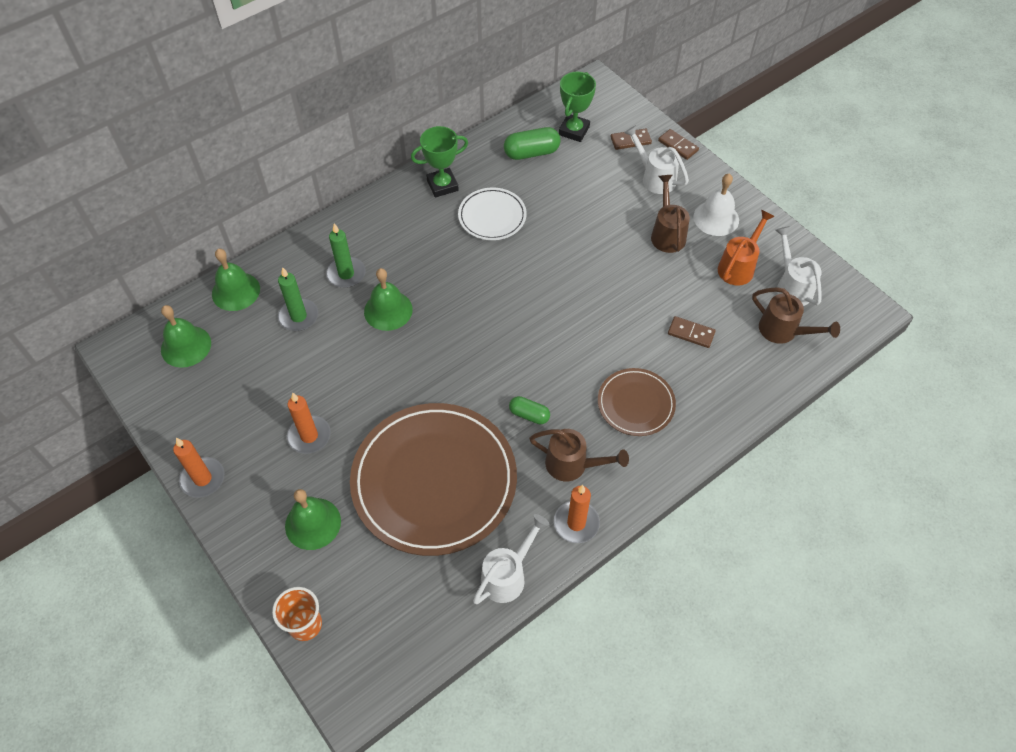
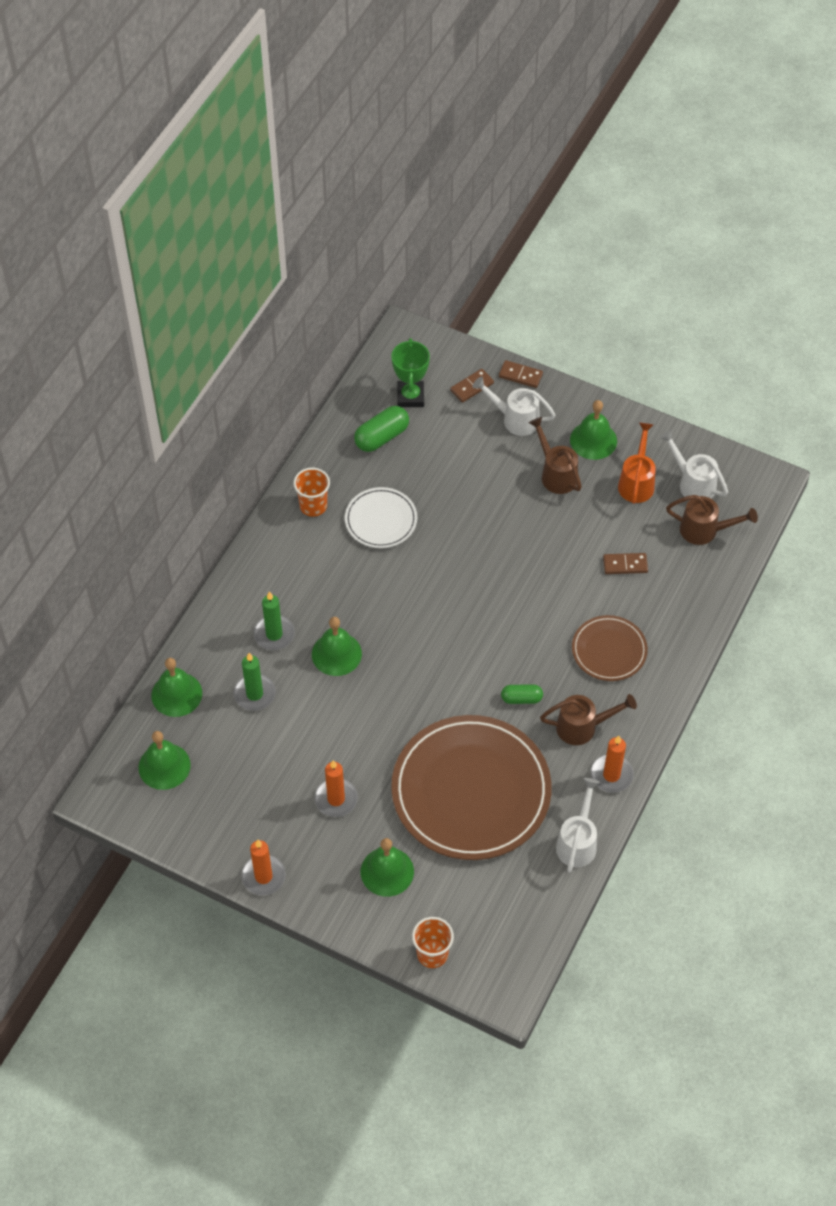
camera: 25 degrees left, 0 degrees up
green trophy [411,126,468,197] -> orange cup [293,468,330,517]
white bell [693,174,739,236] -> green bell [570,400,617,460]

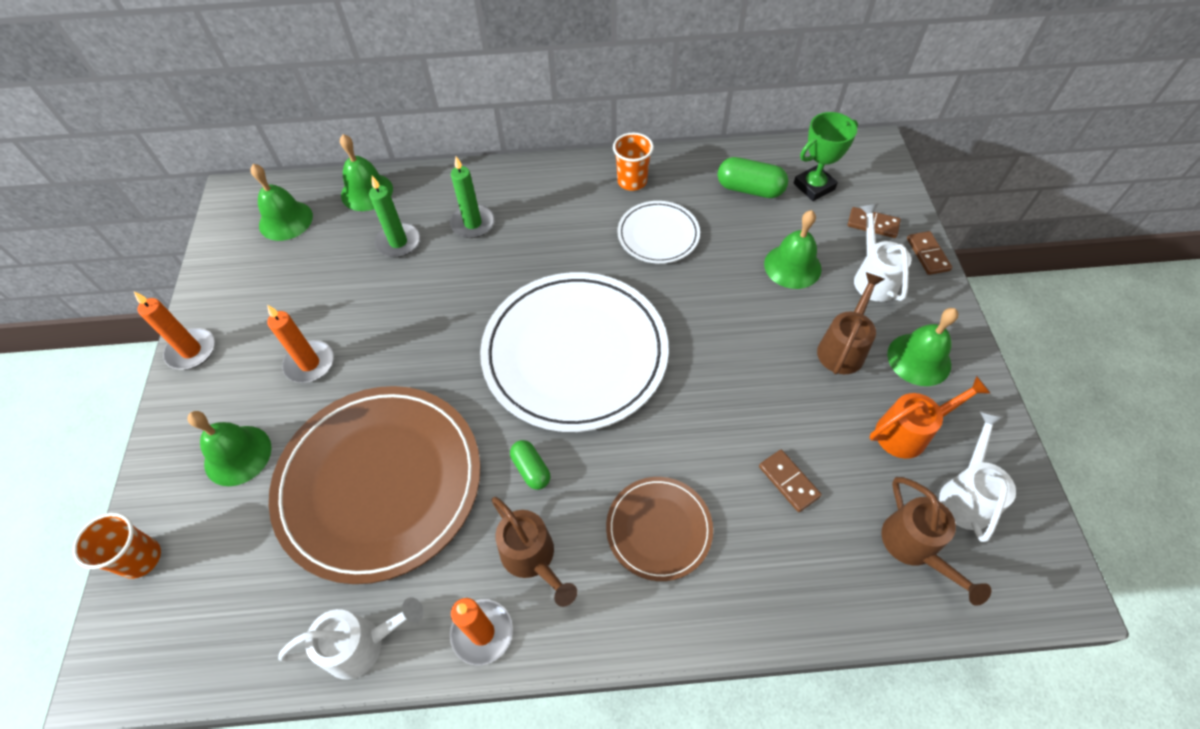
camera: 60 degrees right, 0 degrees up
green bell [312,617,362,676] -> green bell moved to [764,210,822,289]
none -> white plate [480,272,669,432]

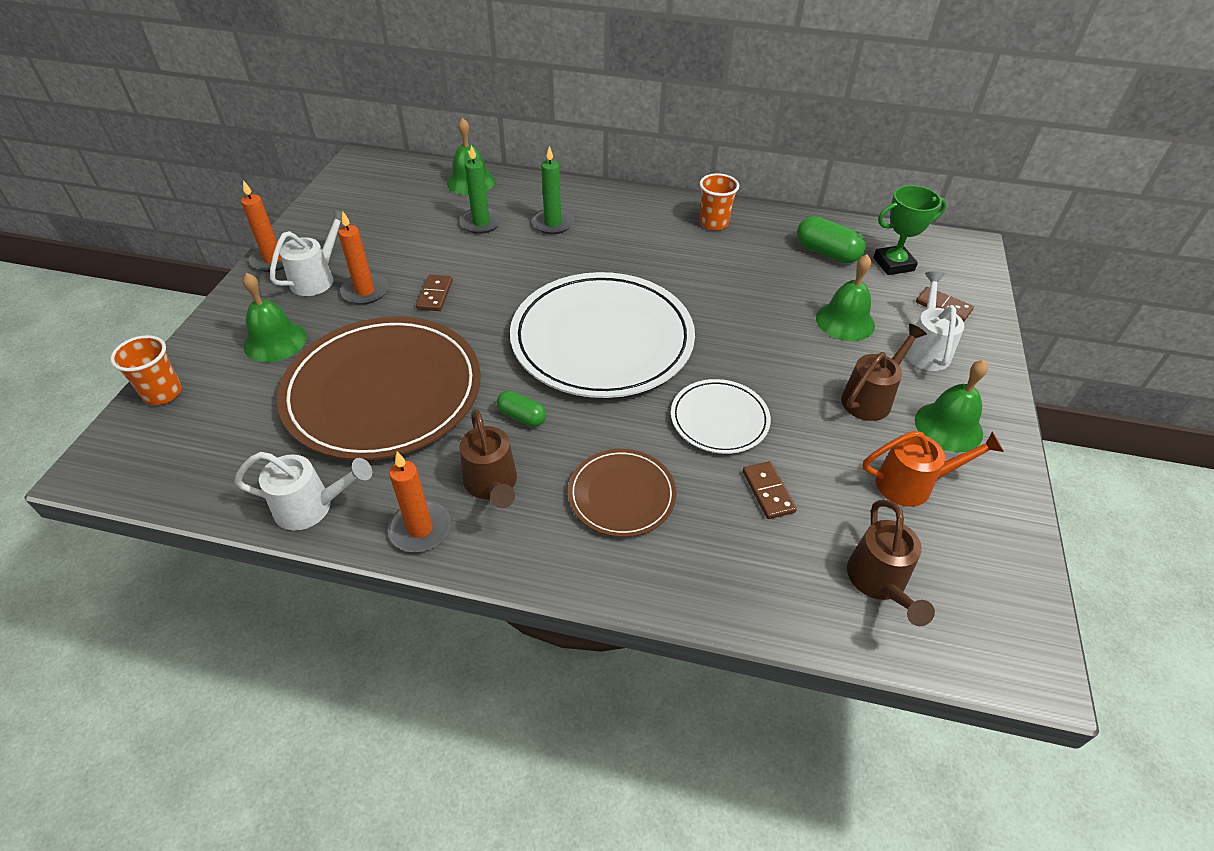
camera: 15 degrees right, 10 degrees down
green bell [250,164,313,241] -> none
green capsule [510,440,550,490] -> green capsule turned 45 degrees counterclockwise [496,391,546,427]
white plate [617,201,700,264] -> white plate moved to [671,379,771,454]
brown domino [907,231,952,275] -> brown domino moved to [416,274,453,311]
white watering can [939,411,1016,542] -> white watering can moved to [270,208,349,296]

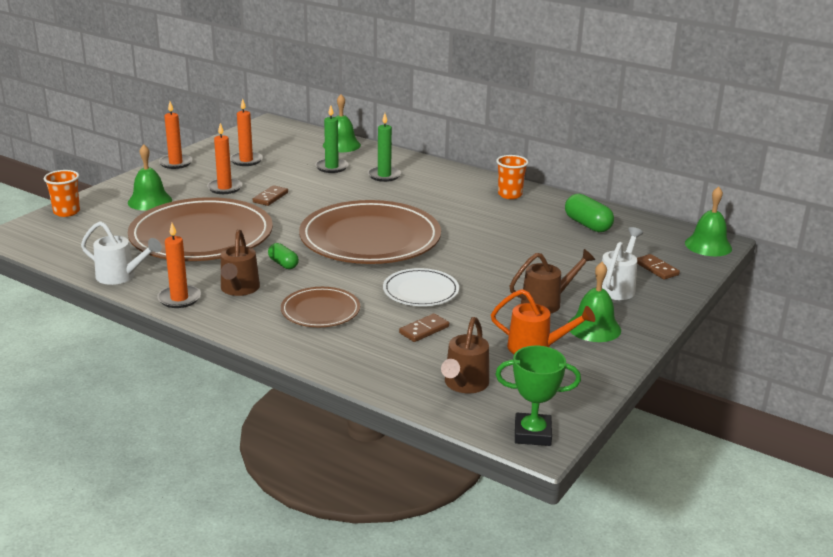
camera: 20 degrees right, 20 degrees down
white watering can [270,208,349,296] -> none
white plate [510,272,695,398] -> brown plate [299,200,441,264]
brown domino [743,461,797,519] -> brown domino turned 45 degrees clockwise [399,313,449,342]
green bell [816,254,875,341] -> green bell moved to [685,187,732,256]
green trophy [873,185,947,275] -> green trophy moved to [495,346,581,446]
none -> orange candle [230,99,263,166]

